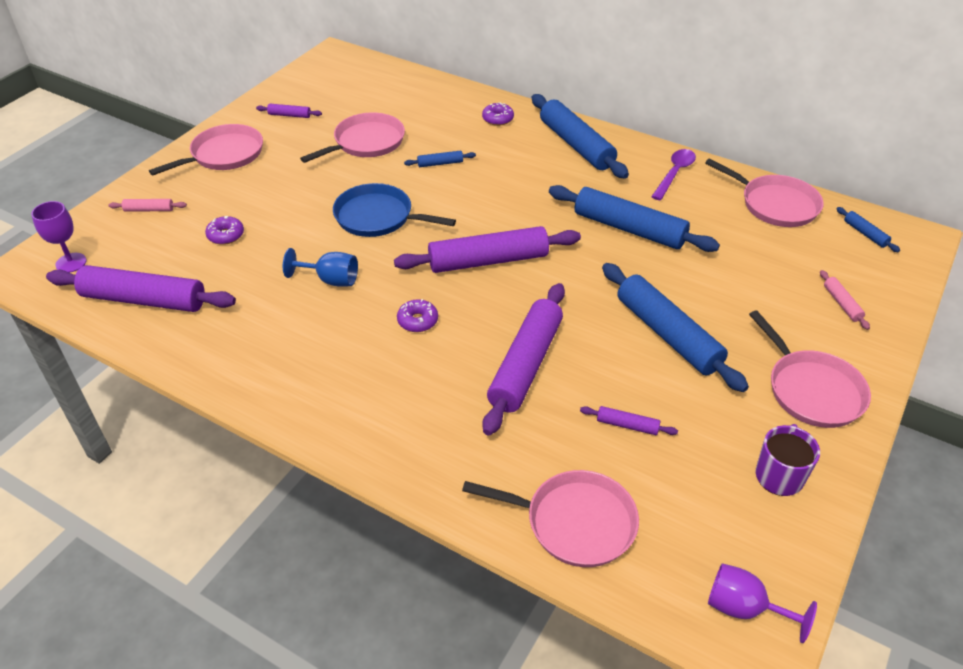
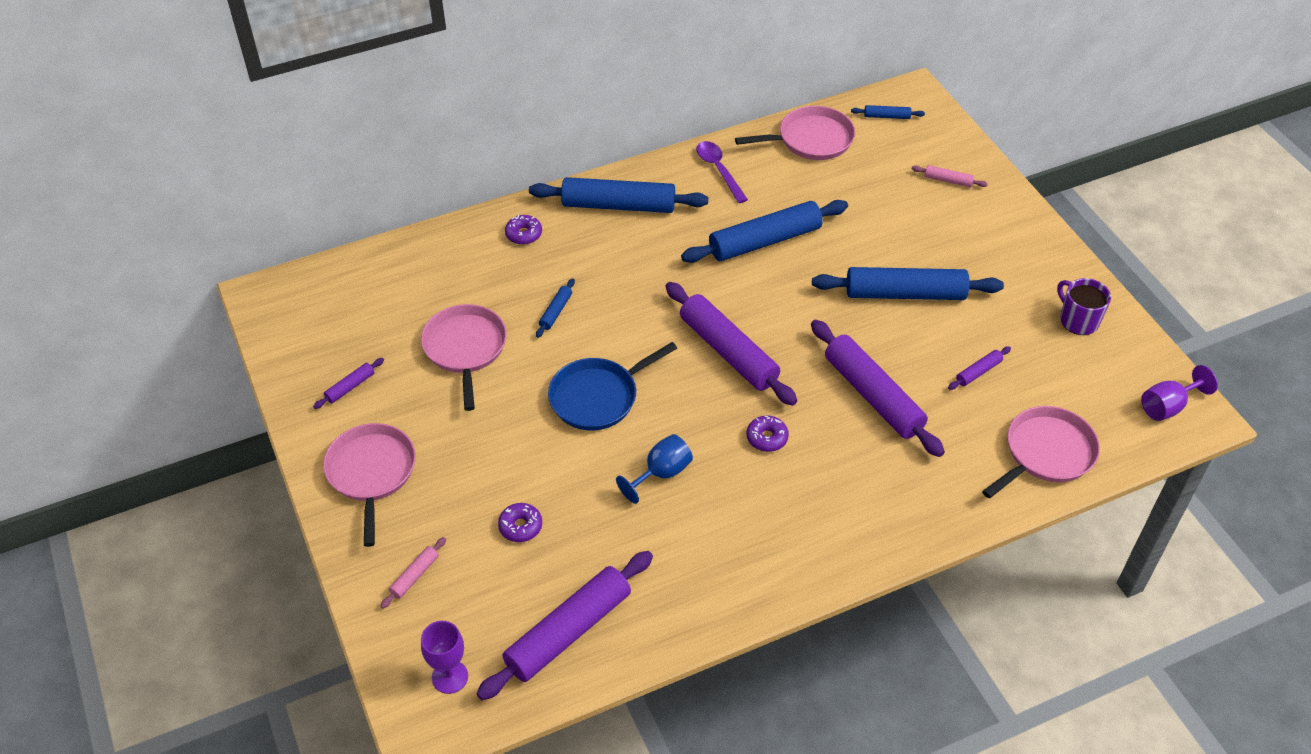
camera: 55 degrees left, 5 degrees up
purple rolling pin [394,226,581,273] -> purple rolling pin turned 60 degrees counterclockwise [666,282,797,406]
pink pan [749,310,871,428] -> none

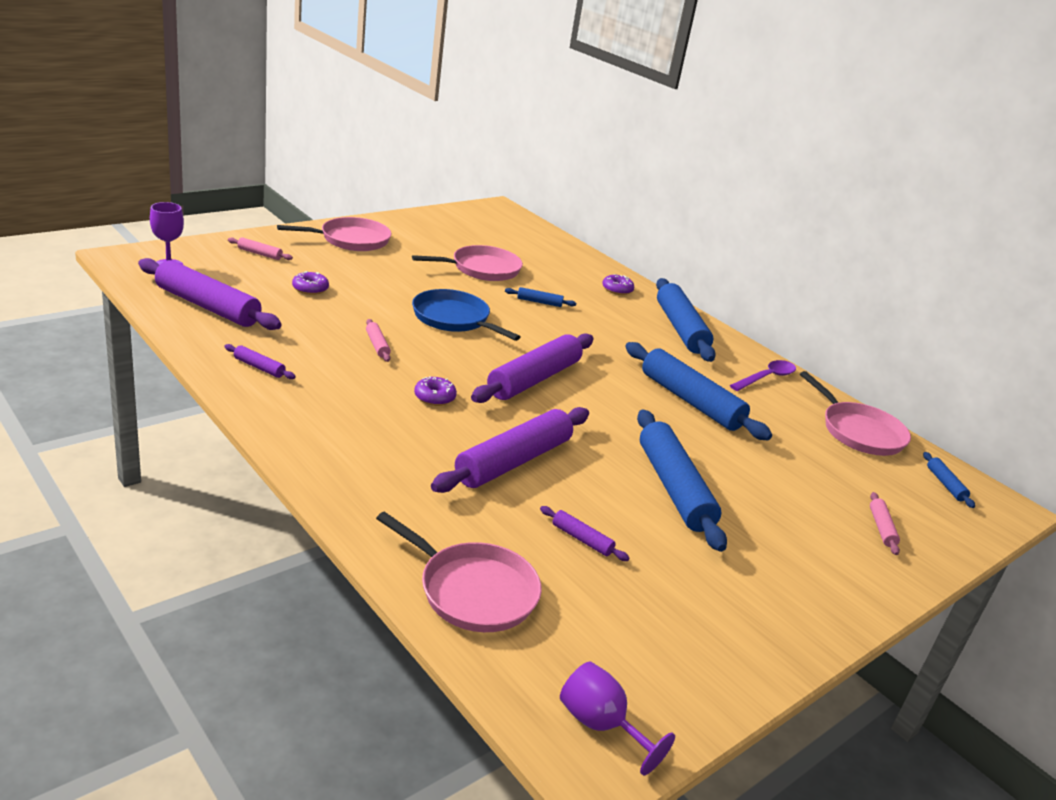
camera: 70 degrees right, 20 degrees down
purple rolling pin [313,358,384,409] -> purple rolling pin moved to [224,344,296,379]
blue goblet [616,434,693,504] -> pink rolling pin [366,319,391,362]
purple mug [1057,278,1111,335] -> none

